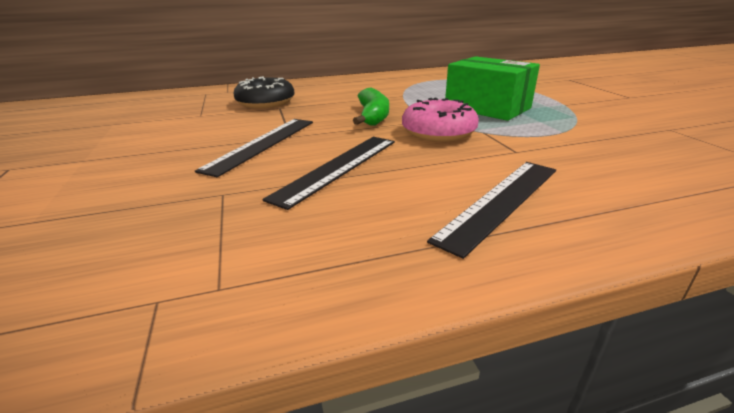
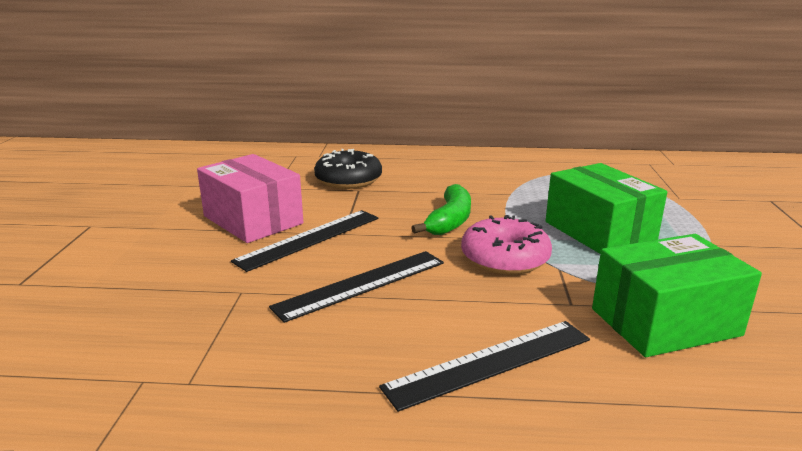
camera: 20 degrees right, 5 degrees down
none -> pink box [197,154,303,243]
none -> green box [592,234,762,357]

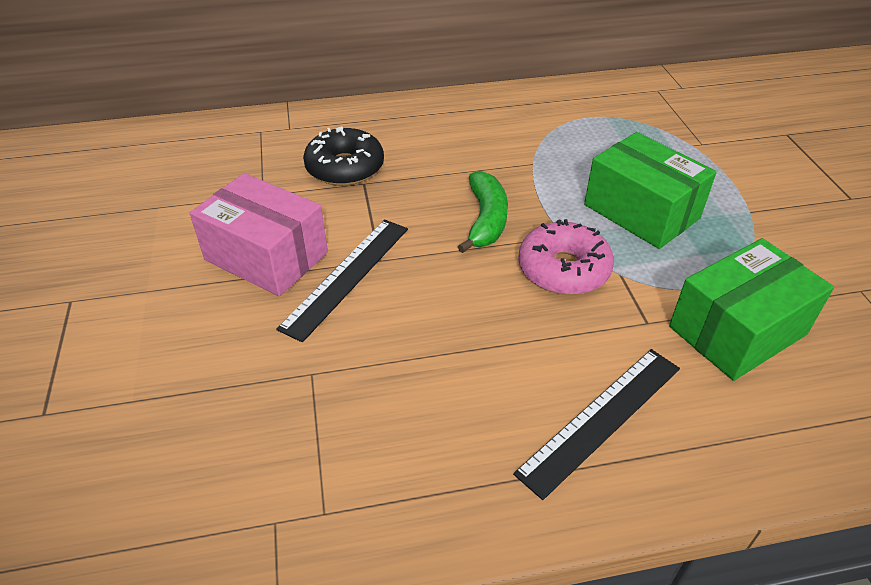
camera: 15 degrees left, 20 degrees up
black ruler [269,251,444,323] -> none

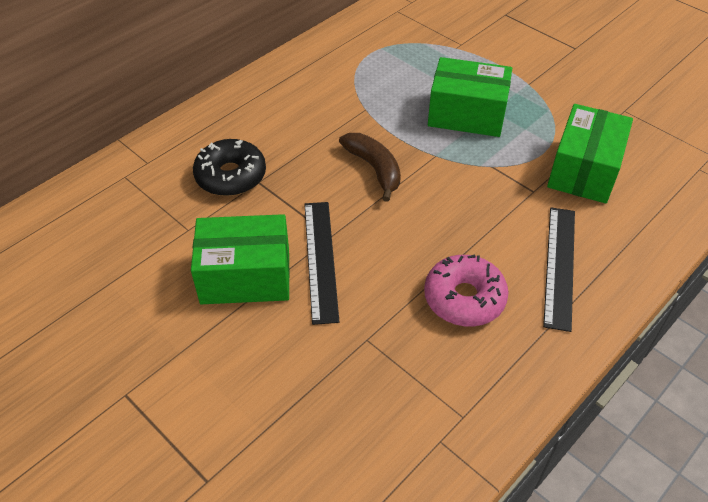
camera: 35 degrees left, 5 degrees up
pink box [190,173,328,296] -> green box [191,214,290,304]
green banana [458,171,508,253] -> brown banana [339,133,401,202]
pink donut [518,219,614,295] -> pink donut moved to [424,254,509,326]

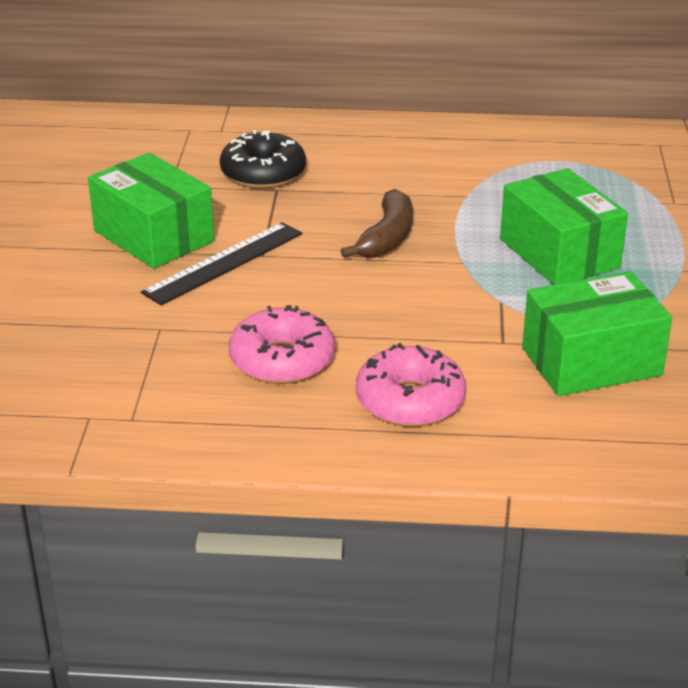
camera: 50 degrees right, 15 degrees down
black ruler [543,207,575,332] -> pink donut [356,343,466,427]

